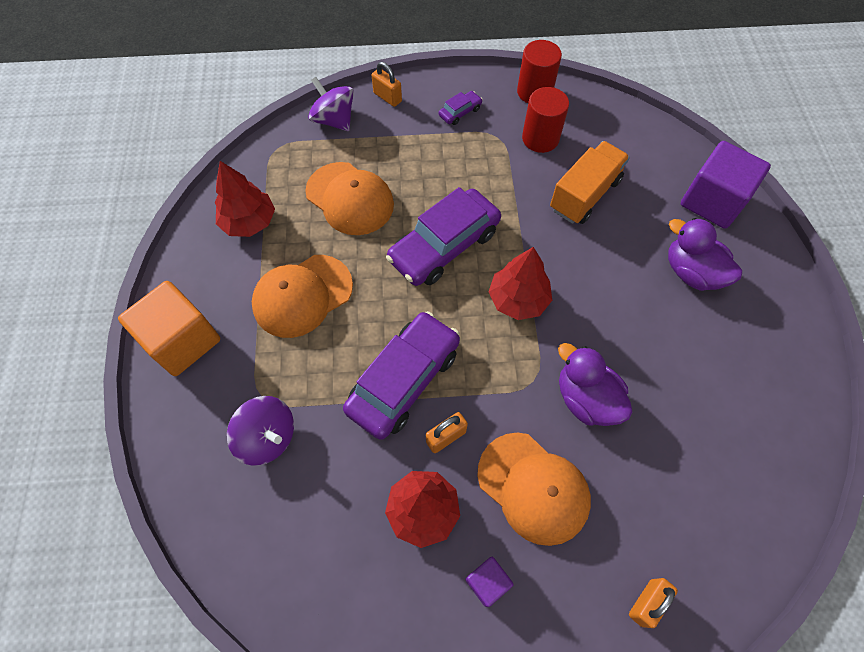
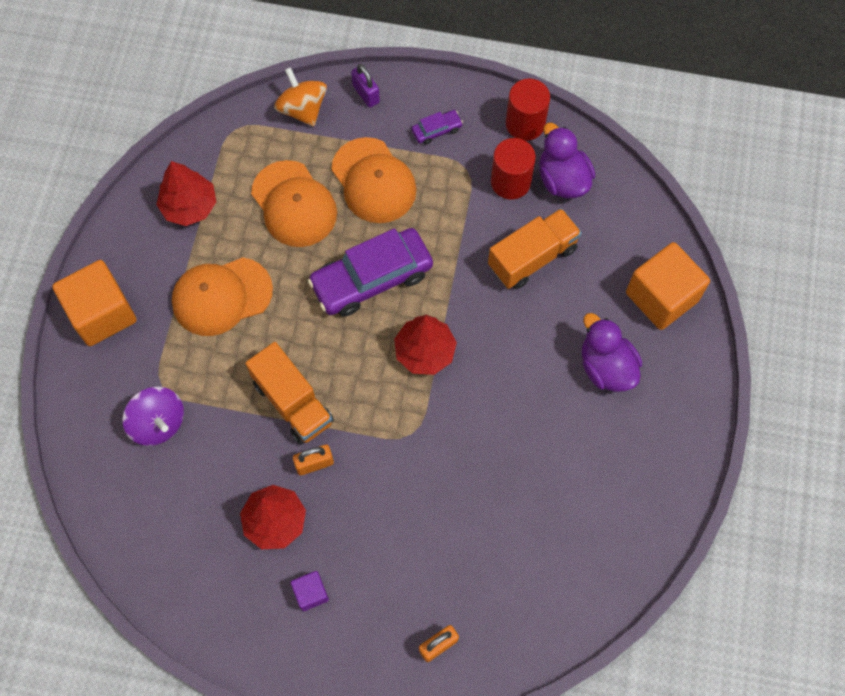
camera: 15 degrees right, 5 degrees up
purple spinning top [308,77,354,131] -> orange spinning top [274,67,327,127]
purple car [343,311,460,440] -> orange truck [245,342,334,445]
orange padlock [372,62,402,107] -> purple padlock [351,64,380,108]
orange cap [477,433,591,546] -> orange cap moved to [331,137,417,223]
purple duck [558,343,633,426] -> purple duck moved to [539,123,595,198]
purple cube [681,141,771,229] -> orange cube [626,242,710,330]

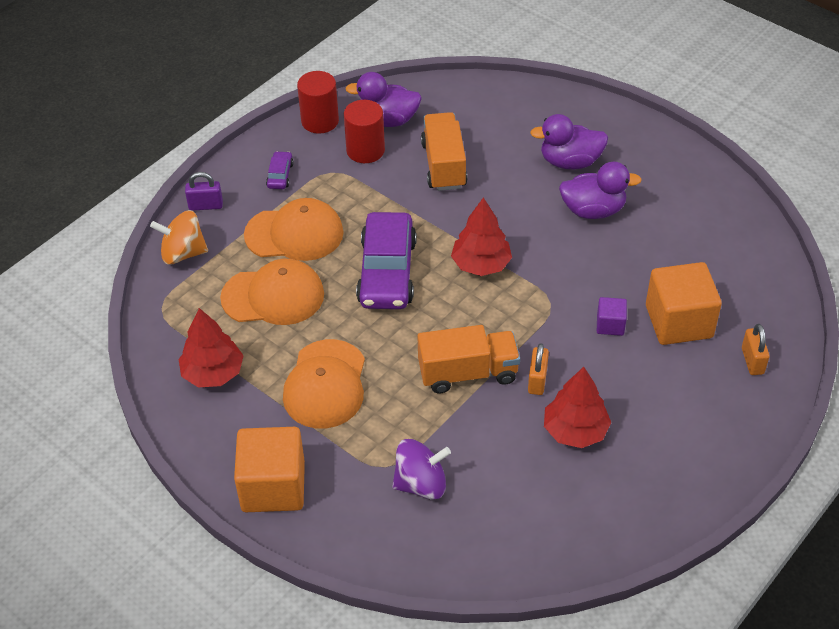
camera: 60 degrees left, 20 degrees down
purple cube [290,571,329,611] -> purple cube moved to [597,297,627,336]
orange cube [626,242,710,330] -> orange cube moved to [646,262,722,345]
none -> purple duck [559,162,642,219]

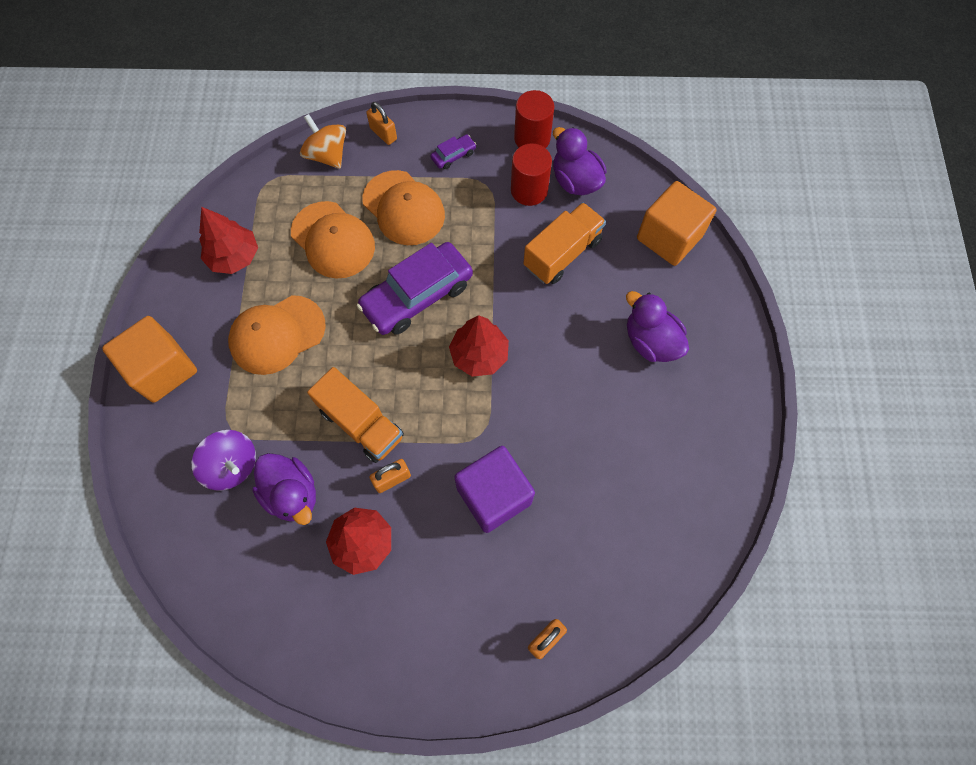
camera: 50 degrees right, 20 degrees up
purple padlock [185,172,223,211] -> orange padlock [366,102,397,145]
purple duck [559,162,642,219] -> purple duck moved to [252,453,316,525]
purple cube [597,297,627,336] -> purple cube [454,446,535,533], size x2.07
orange cube [646,262,722,345] -> orange cube moved to [637,181,717,266]

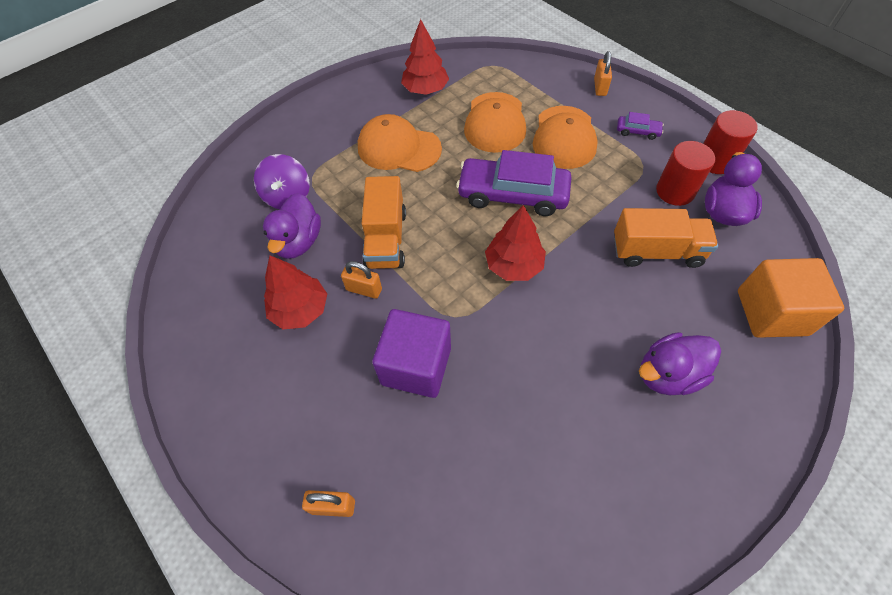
camera: 50 degrees right, 10 degrees down
orange cube [102,316,197,403] -> none
orange spinning top [300,114,346,169] -> none
purple duck [626,291,689,362] -> purple duck turned 120 degrees counterclockwise [639,332,721,395]

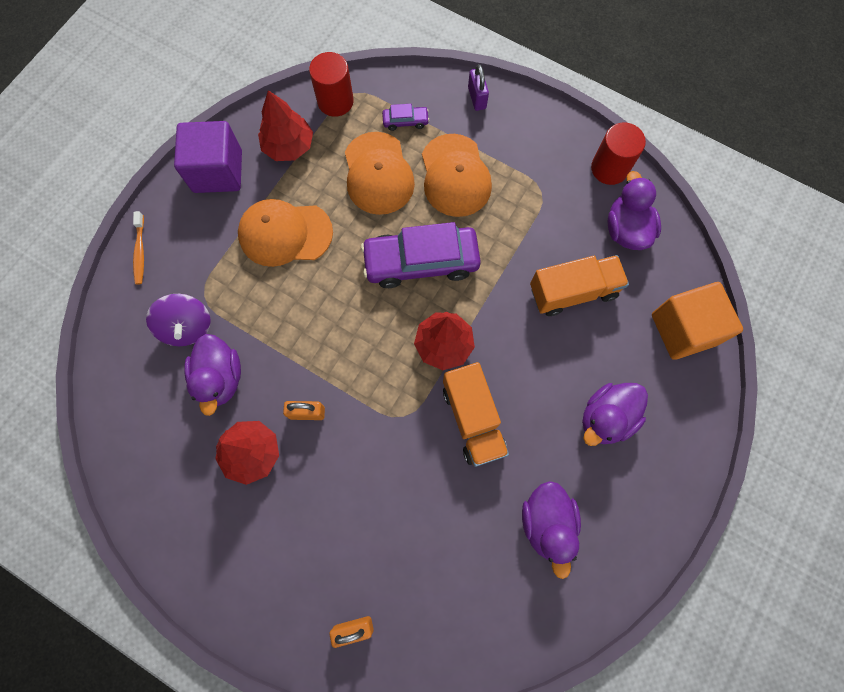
camera: 20 degrees left, 15 degrees up
orange truck [362,176,406,269] -> orange truck moved to [443,362,509,467]
purple cube [372,309,451,398] -> purple cube moved to [174,121,242,193]
orange padlock [594,51,612,96] -> purple padlock [468,64,489,111]
purple car [617,112,664,140] -> purple car moved to [382,104,429,131]
red cylinder [656,141,715,206] -> red cylinder moved to [309,52,354,117]
none -> orange toothbrush [133,211,144,285]
none -> purple duck [522,481,581,579]

